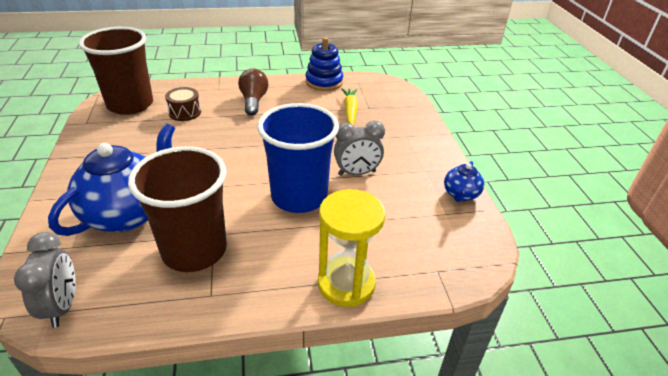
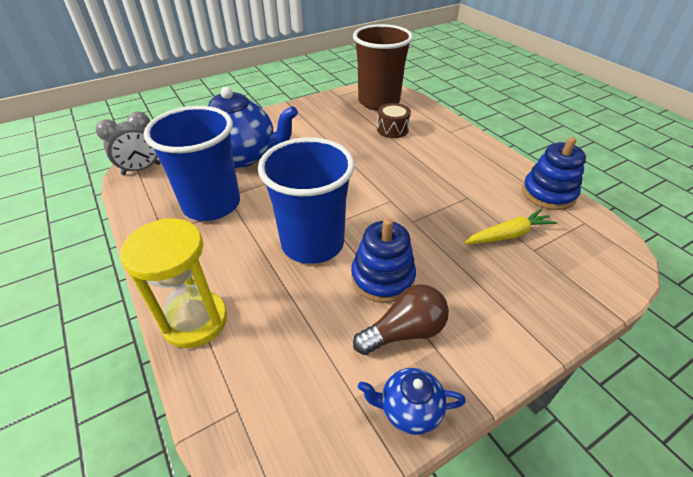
camera: 70 degrees right, 5 degrees up
brown cup [128,146,227,272] -> blue cup [144,106,240,221]
brown light bulb [238,68,268,116] -> brown light bulb moved to [353,284,449,355]
grey clock [334,121,385,176] -> blue stacking toy [351,218,416,303]

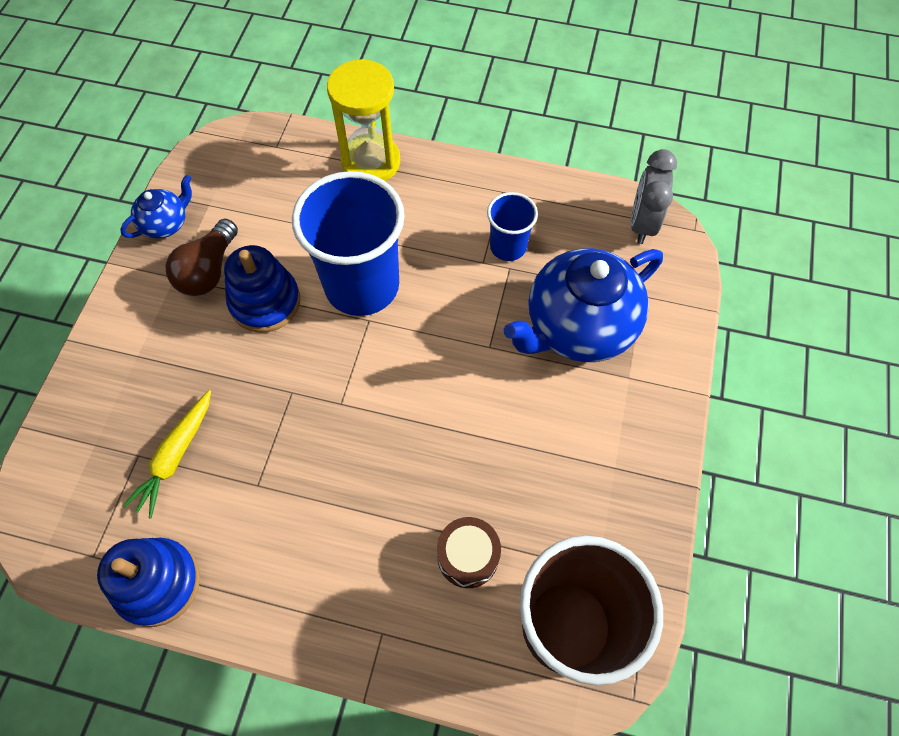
camera: 135 degrees right, 20 degrees up
blue cup [144,106,240,221] -> blue cup [487,192,538,261], size x0.50

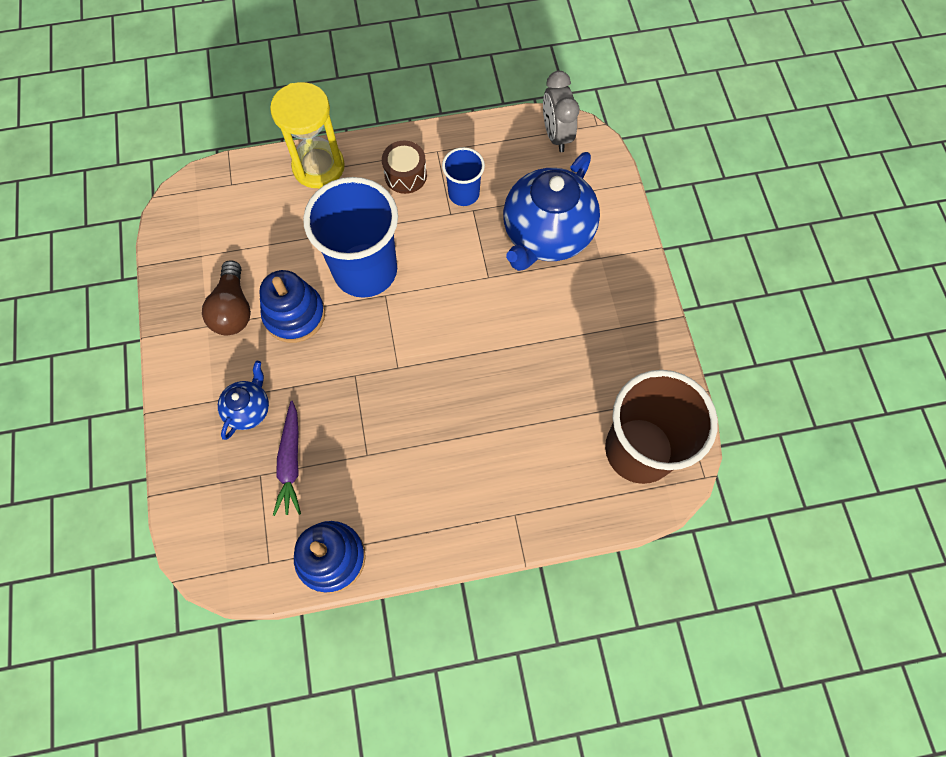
camera: 25 degrees left, 5 degrees up
blue teapot [120,175,192,239] -> blue teapot moved to [218,361,269,440]
yellow carrot [123,390,211,518] -> purple carrot [273,401,301,516]
brown drum [437,517,501,588] -> brown drum moved to [382,141,427,194]

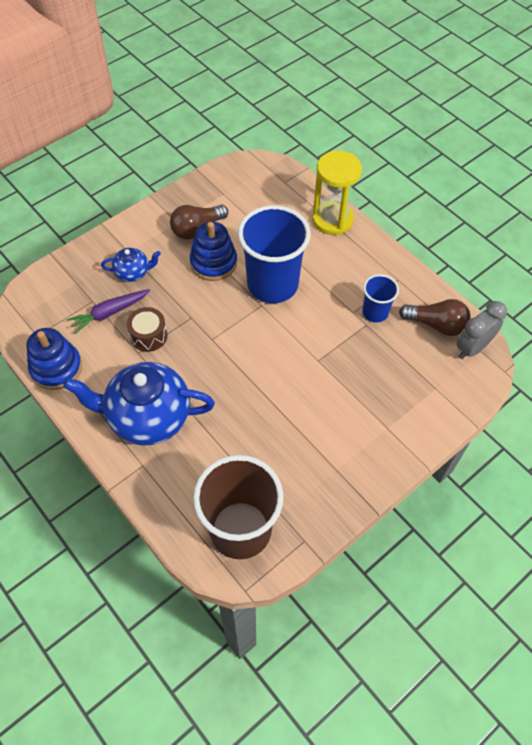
camera: 60 degrees right, 10 degrees down
brown drum [382,141,427,194] -> brown drum moved to [127,307,167,352]
blue teapot [503,152,600,271] -> blue teapot moved to [63,362,215,446]
none -> brown light bulb [399,299,471,336]

